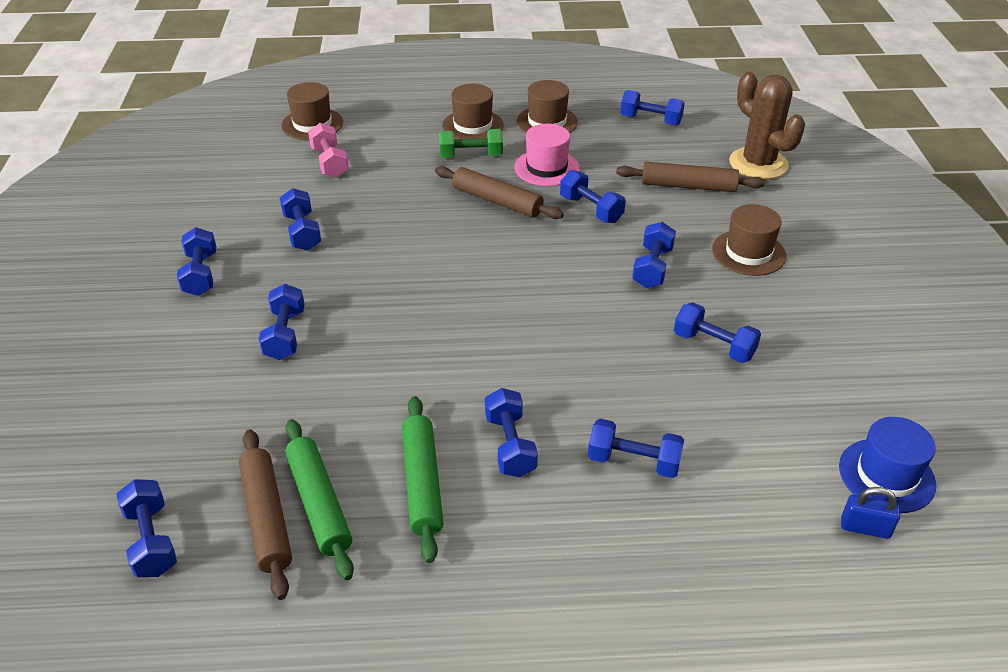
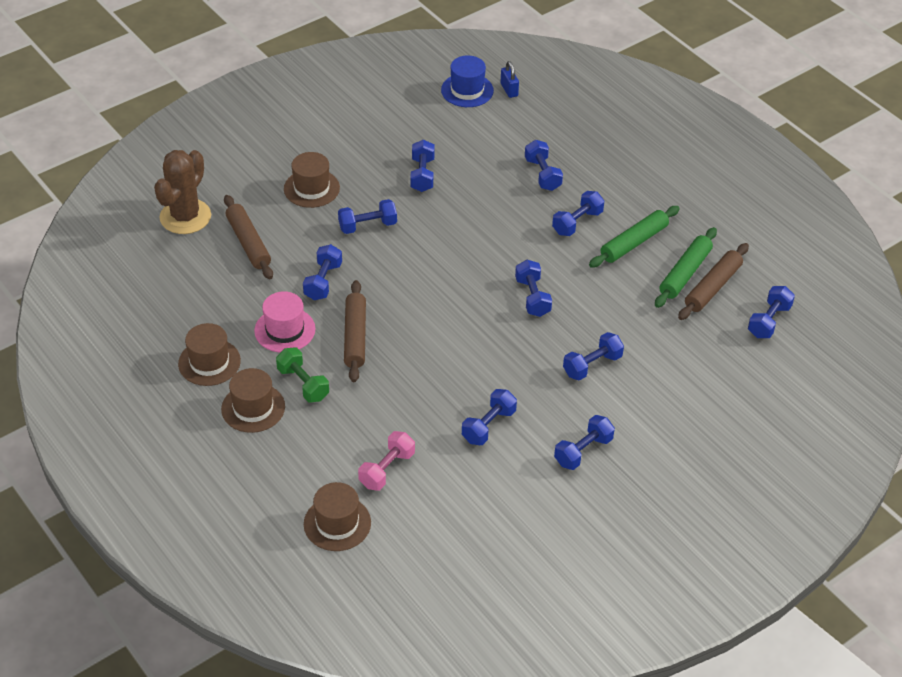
camera: 125 degrees left, 5 degrees up
blue dumbbell [620,90,685,125] -> blue dumbbell moved to [515,260,552,317]

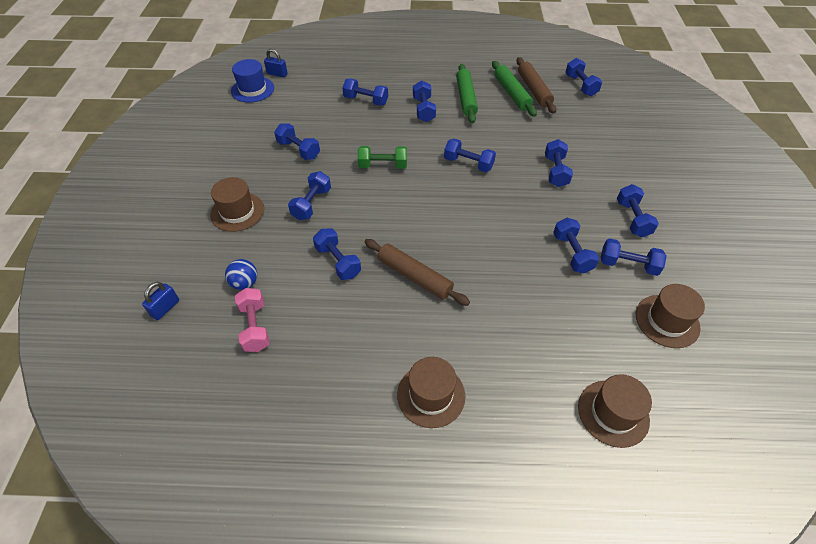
camera: 50 degrees left, 5 degrees up
brown cactus [154,150,211,234] -> blue padlock [142,282,179,320]
brown hat [178,323,241,386] -> brown hat moved to [636,284,705,348]
brown rolling pin [224,195,273,279] -> blue ball [225,259,257,290]
pink hat [254,291,316,353] -> none
green dumbbell [276,348,329,402] -> green dumbbell moved to [358,146,407,169]
pink dumbbell [358,431,415,491] -> pink dumbbell moved to [235,288,270,352]
none -> blue dumbbell [601,238,667,276]

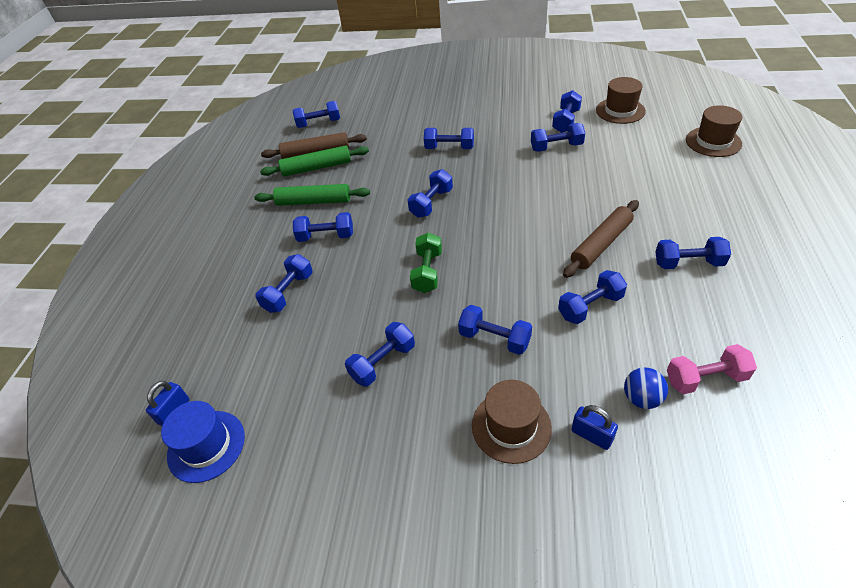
camera: 80 degrees left, 5 degrees down
blue padlock [142,282,179,320] -> blue padlock moved to [571,405,618,450]
brown hat [397,357,465,428] -> none
blue dumbbell [617,184,659,237] -> blue dumbbell moved to [655,237,731,269]

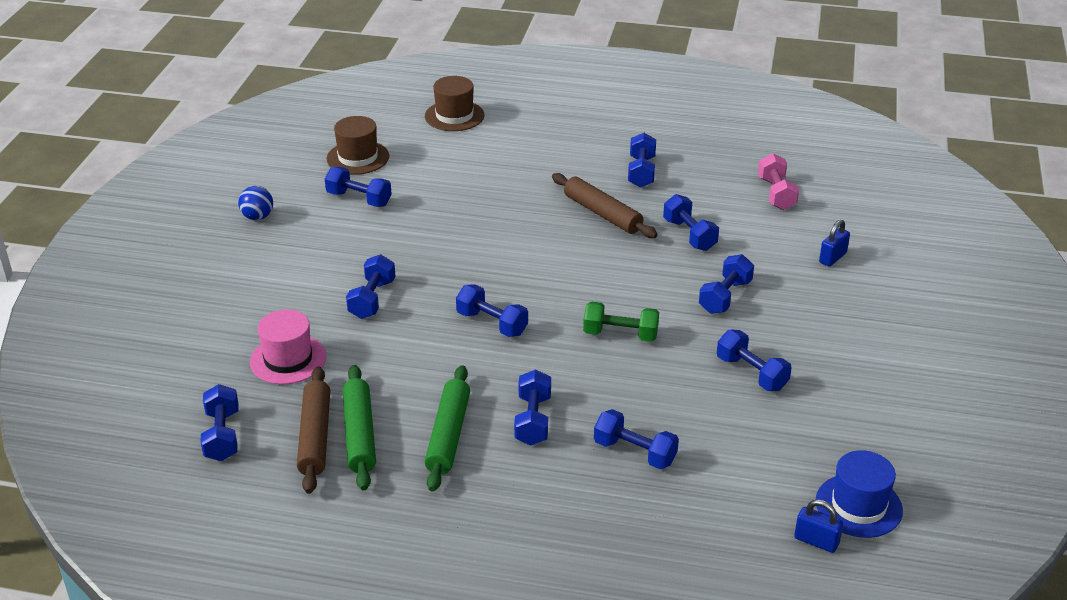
camera: 90 degrees left, 10 degrees down
brown hat [472,380,552,464] -> none
blue dumbbell [531,123,585,152] -> none
blue ball [624,367,668,409] -> blue ball moved to [238,186,273,220]
none -> pink hat [250,310,327,384]

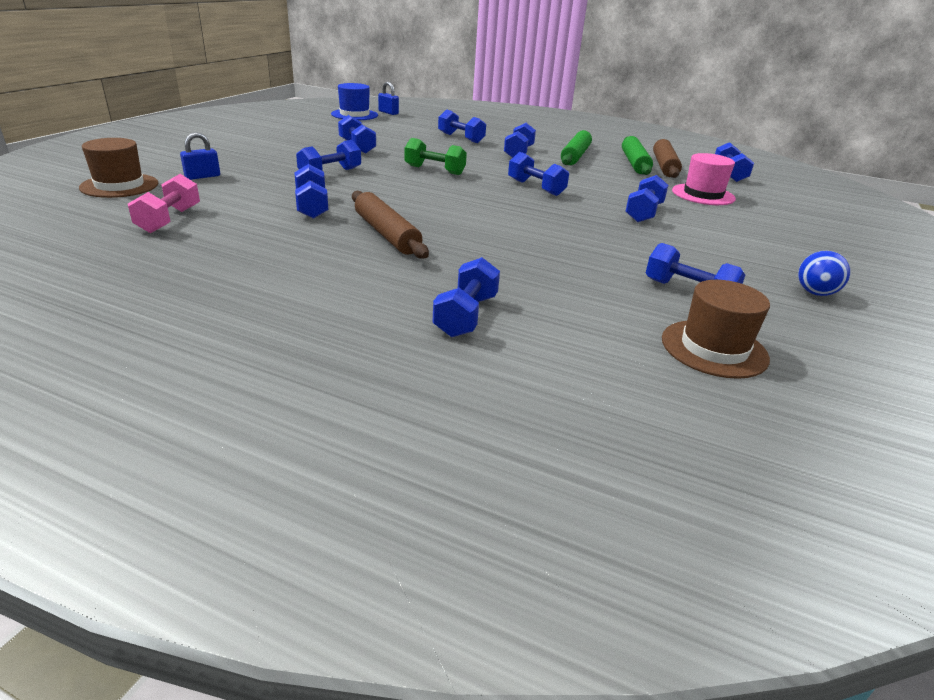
camera: 170 degrees left, 5 degrees down
brown hat [425,76,485,131] -> brown hat moved to [79,138,158,198]
blue dumbbell [628,133,656,188] -> blue dumbbell moved to [432,257,500,337]

